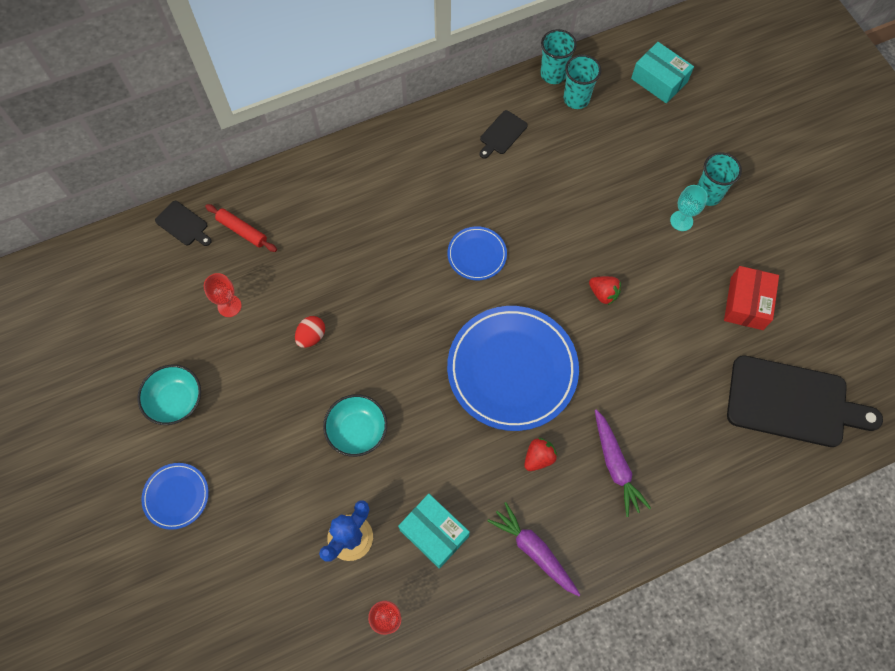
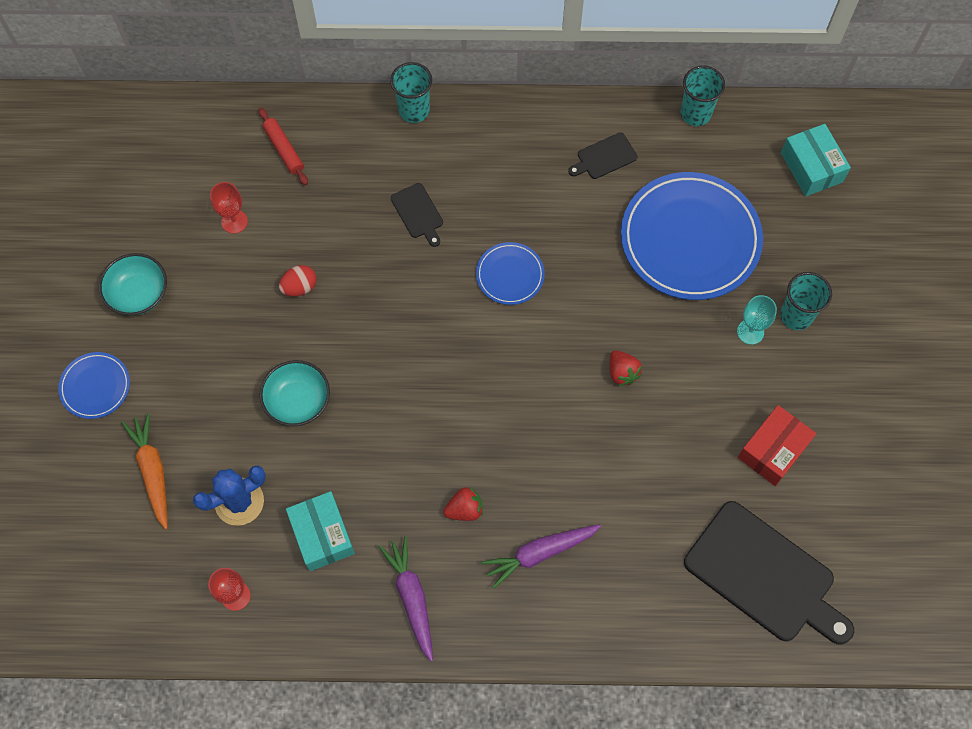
camera: 25 degrees right, 0 degrees up
black cutting board [155,201,212,246] -> black cutting board moved to [391,183,443,247]
blue plate [447,306,579,431] -> blue plate moved to [621,172,763,300]
turquoise cup [563,54,601,109] -> turquoise cup moved to [390,62,432,123]
purple carrot [595,409,651,517] -> purple carrot turned 60 degrees clockwise [481,524,601,589]
none -> orange carrot [122,413,168,529]

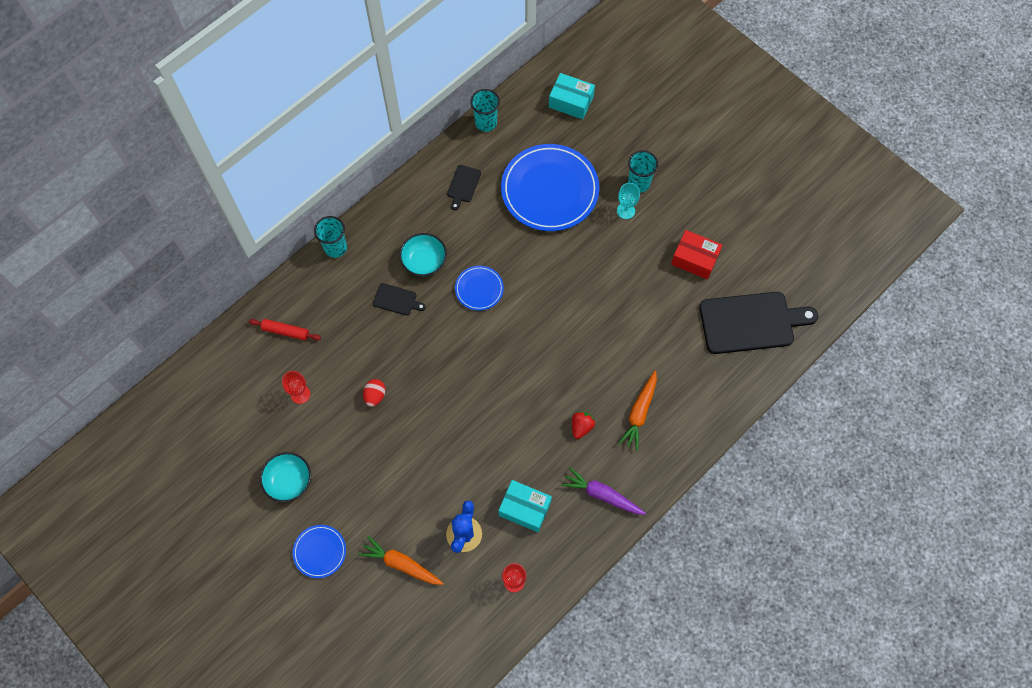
camera: 45 degrees left, 0 degrees up
turquoise bowl [259,360,330,427] -> turquoise bowl moved to [399,233,447,276]
purple carrot [481,524,601,589] -> orange carrot [618,371,657,451]
red strawberry [610,350,642,386] -> none
red box [738,405,816,486] -> red box turned 60 degrees counterclockwise [671,230,722,279]

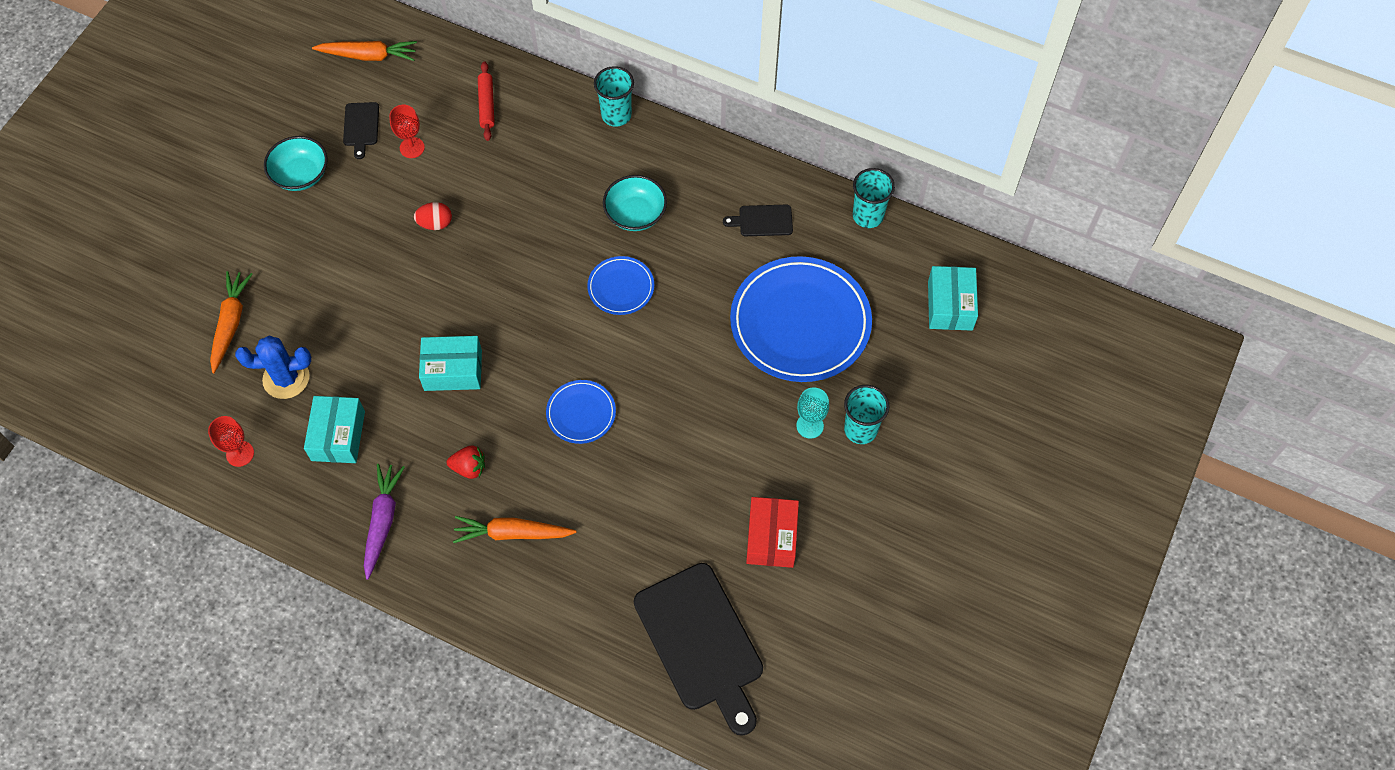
camera: 70 degrees right, 5 degrees down
blue plate [293,525,346,578] -> blue plate moved to [546,380,616,444]
black cutting board [373,283,426,316] -> black cutting board moved to [343,102,379,159]
none -> orange carrot [312,41,417,61]
none -> turquoise box [419,336,482,391]

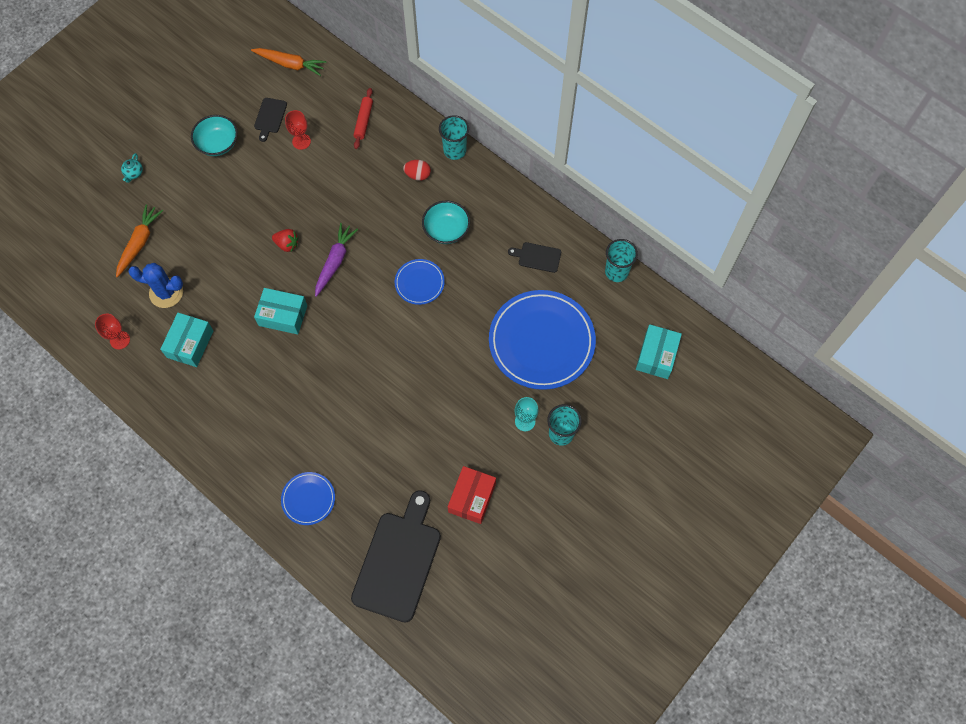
camera: 15 degrees right, 5 degrees up
purple carrot [364,464,405,580] -> purple carrot moved to [315,223,358,297]
red egg [414,202,452,230] -> red egg moved to [403,160,431,181]
red strawberry [447,446,485,479] -> red strawberry moved to [272,229,299,252]
orange carrot [453,516,576,543] -> none
blue plate [546,380,616,444] -> blue plate moved to [281,472,335,525]
black cutting board [634,563,763,736] -> black cutting board turned 150 degrees counterclockwise [351,490,441,623]
none -> turquoise teapot [121,153,143,183]

